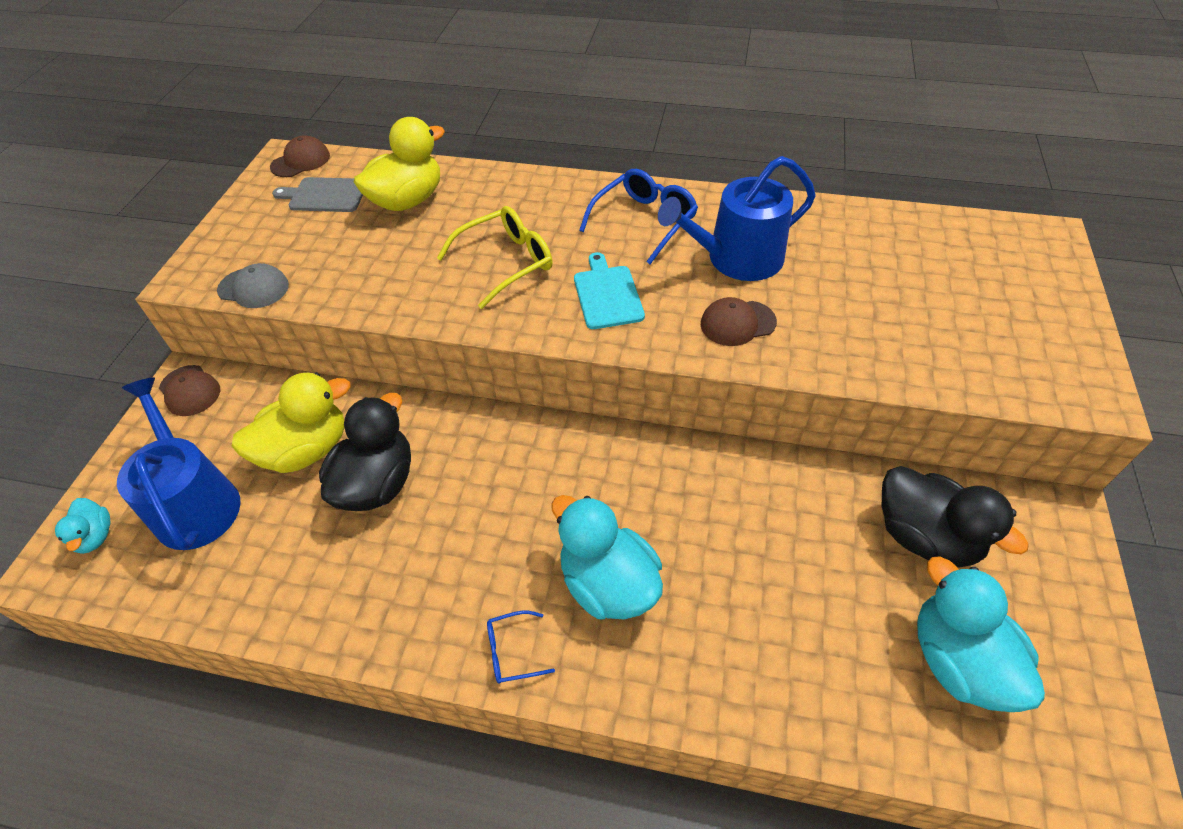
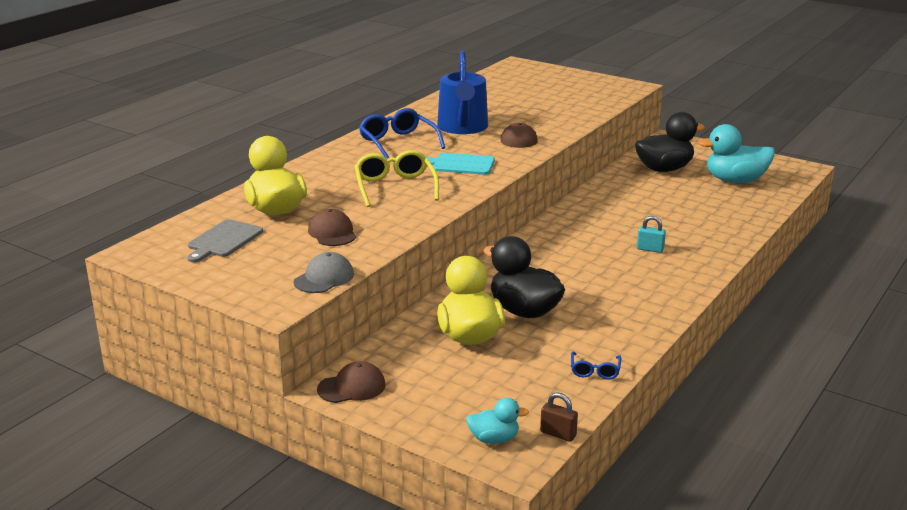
camera: 70 degrees left, 25 degrees down
blue watering can [117,378,241,550] -> none
brown cap [270,135,330,177] -> brown cap moved to [308,209,356,246]
blue glasses [487,611,555,684] -> blue glasses moved to [571,351,621,379]
turquoise duck [551,495,663,620] -> turquoise padlock [637,216,666,253]
none -> brown padlock [540,392,578,442]

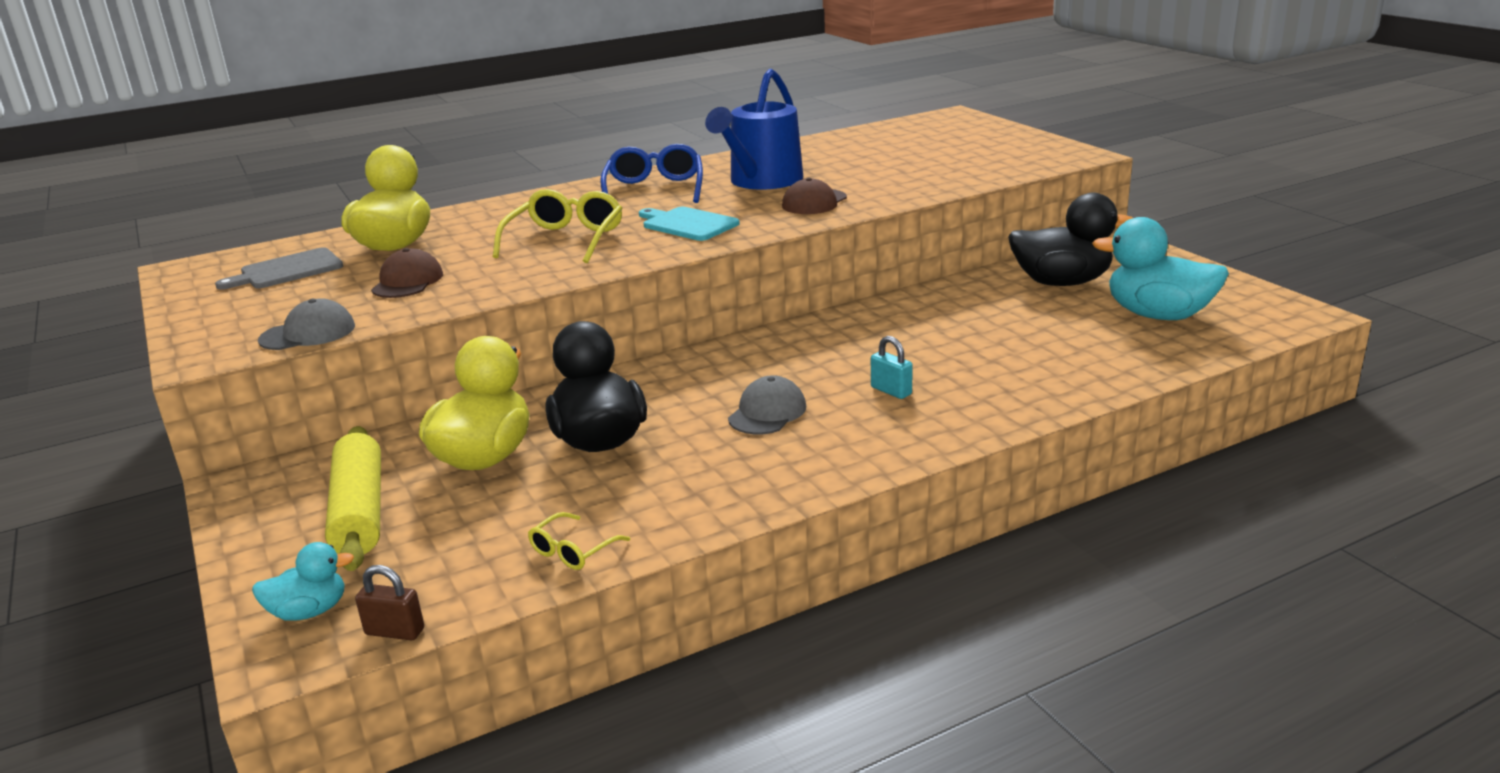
camera: 30 degrees right, 0 degrees up
brown cap [317,361,386,403] -> none
turquoise duck [466,398,529,444] -> turquoise duck turned 45 degrees counterclockwise [252,542,354,621]
brown padlock [540,392,578,442] -> brown padlock turned 45 degrees counterclockwise [355,565,424,640]
blue glasses [571,351,621,379] -> yellow glasses [528,512,630,570]
none -> yellow rolling pin [325,426,381,571]
none -> grey cap [728,375,806,434]

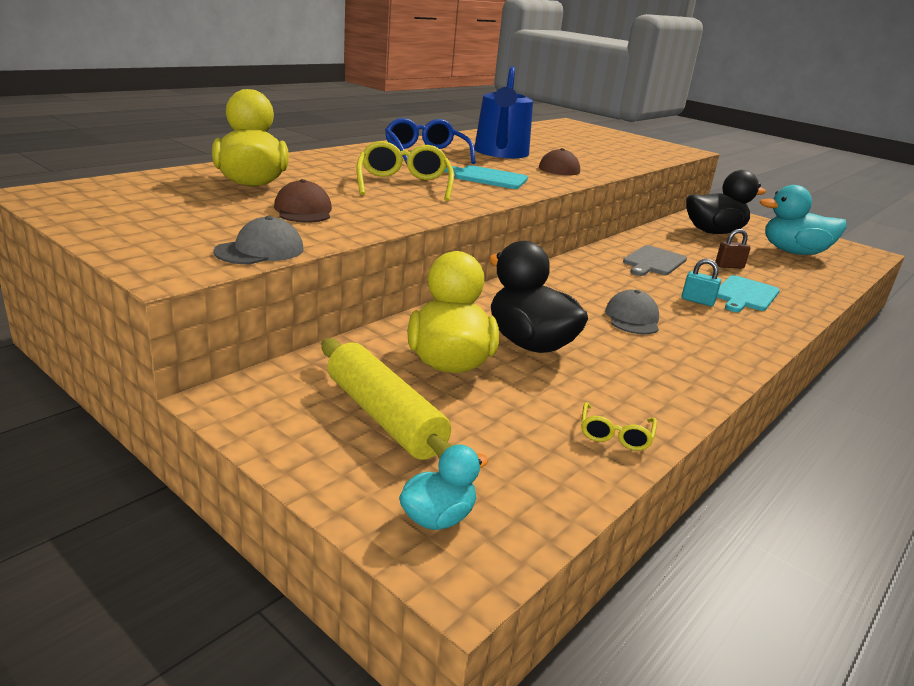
camera: 25 degrees left, 0 degrees up
grey cutting board [215,247,343,290] -> grey cutting board moved to [623,245,687,276]
brown padlock [355,565,424,640] -> brown padlock moved to [715,229,751,269]
none -> turquoise cutting board [717,275,780,312]

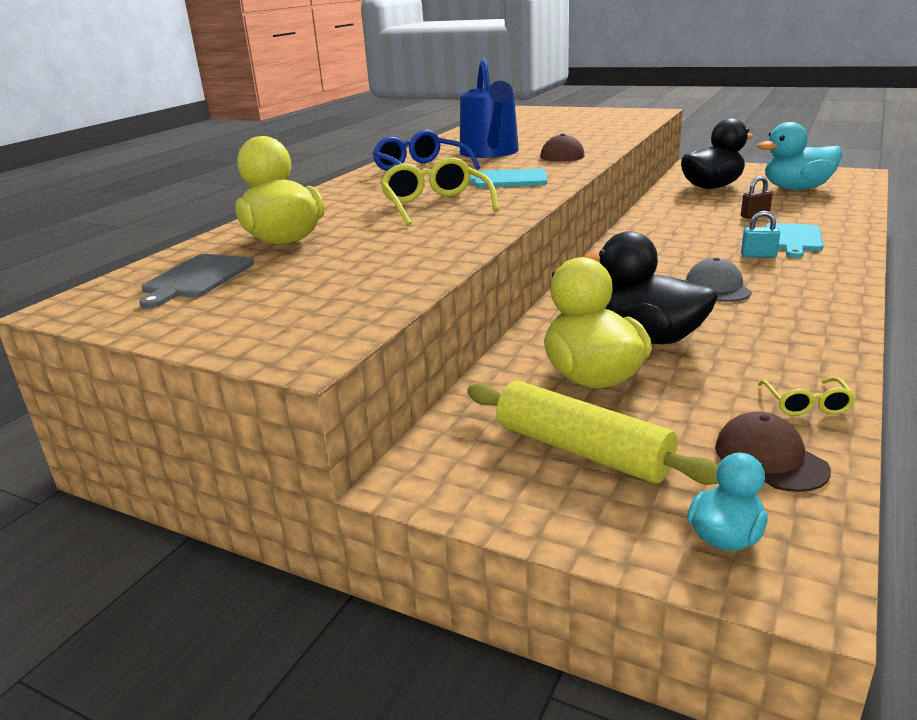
camera: 10 degrees left, 0 degrees up
grey cap [213,216,304,264] -> none
brown cap [274,179,332,223] -> brown cap moved to [715,412,831,492]
grey cutting board [623,245,687,276] -> grey cutting board moved to [139,254,254,309]

